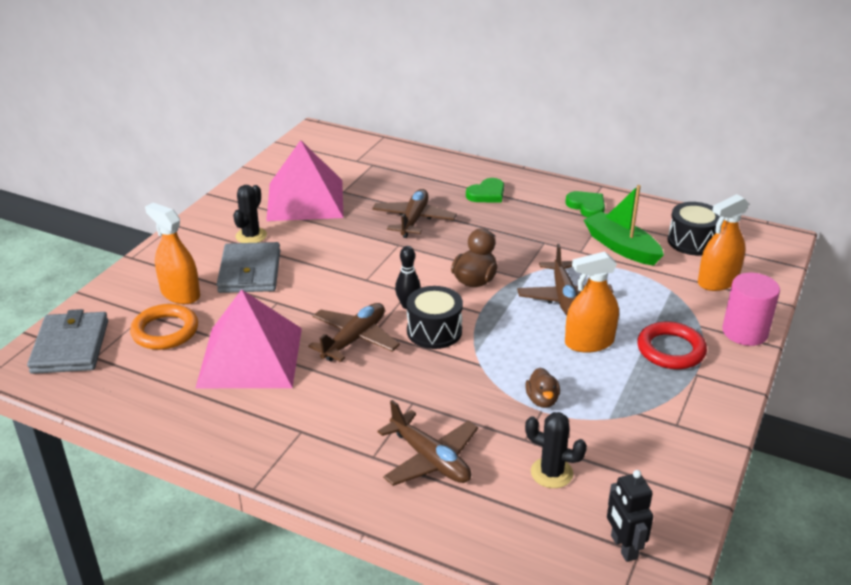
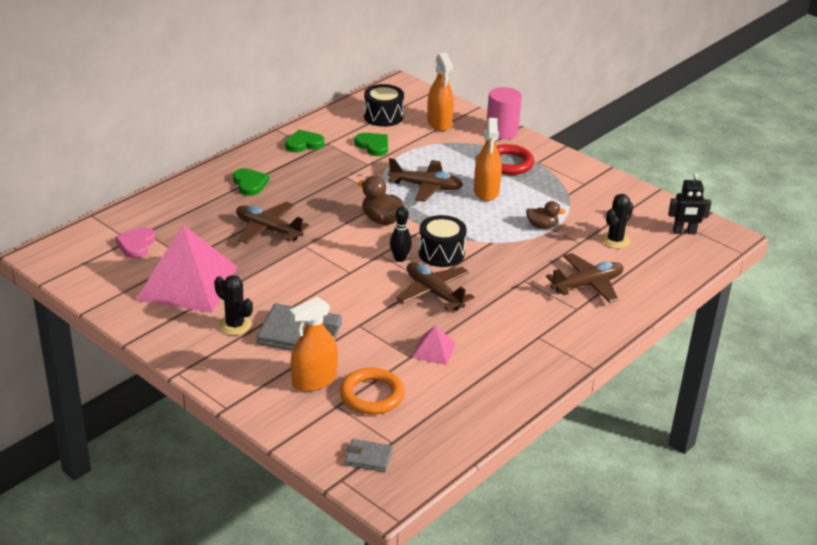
camera: 75 degrees left, 0 degrees up
grey wallet [27,309,108,374] -> grey wallet [345,439,393,472], size x0.52
pink pyramid [196,289,302,388] -> pink pyramid [412,325,456,365], size x0.43
green boat [584,185,664,266] -> green heart [355,133,388,156]
none -> pink heart [115,227,155,259]

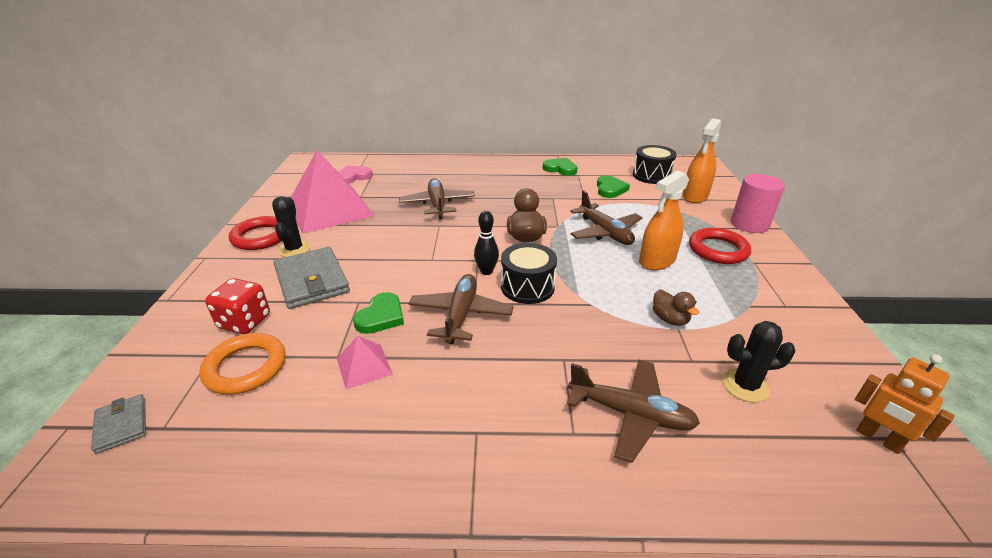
camera: 50 degrees right, 0 degrees up
green heart [233,168,269,196] -> green heart moved to [353,292,404,334]
orange spray bottle [290,297,338,392] -> red dice [205,278,270,334]
black robot [668,174,712,234] -> orange robot [855,354,954,454]
none -> red ring [229,216,281,250]

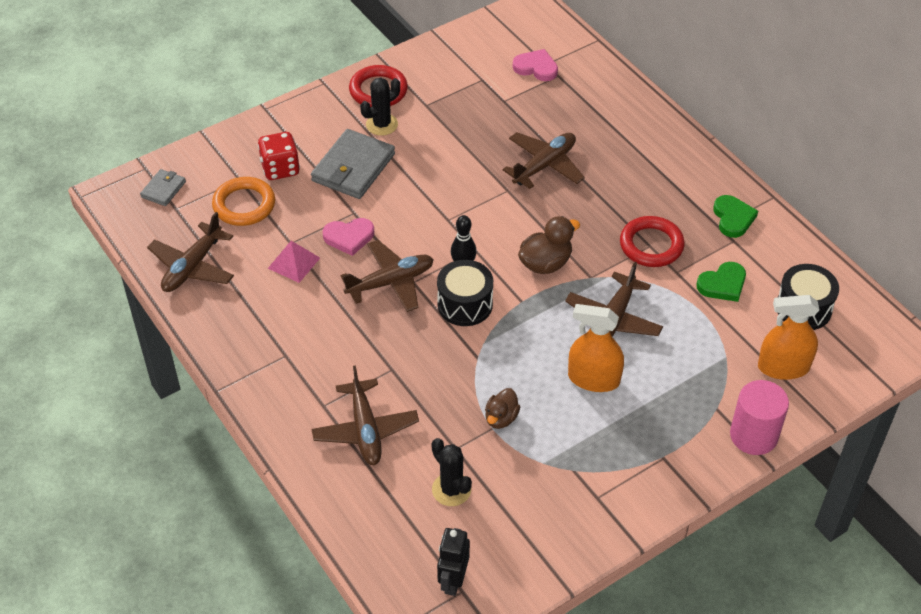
camera: 55 degrees right, 15 degrees up
pink pyramid [291,150,374,234] -> none
green heart [353,292,404,334] -> pink heart [323,218,374,256]
red ring [689,228,751,264] -> red ring moved to [620,216,685,267]
orange robot [855,354,954,454] -> black robot [437,528,470,596]
none -> brown plane [147,212,234,292]

